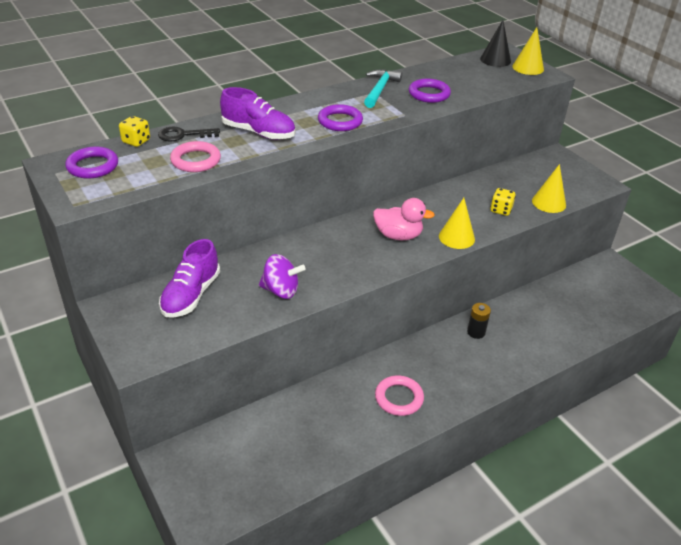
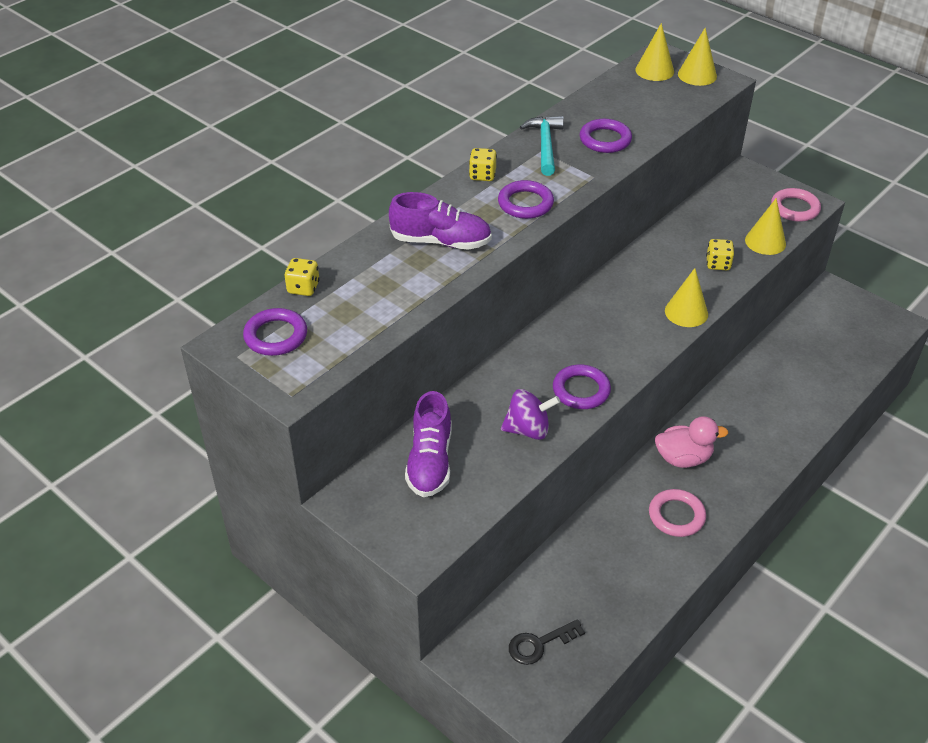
camera: 15 degrees left, 5 degrees up
black key [158,127,220,142] -> black key moved to [509,619,585,665]
pink ring [170,141,221,172] -> pink ring moved to [771,188,821,222]
pink duck [373,198,435,240] -> pink duck moved to [655,416,728,468]
black battery [467,303,491,339] -> none
black cone [480,20,511,67] -> yellow cone [636,23,674,81]
none -> yellow dice [469,148,497,181]
none -> purple ring [553,365,611,409]

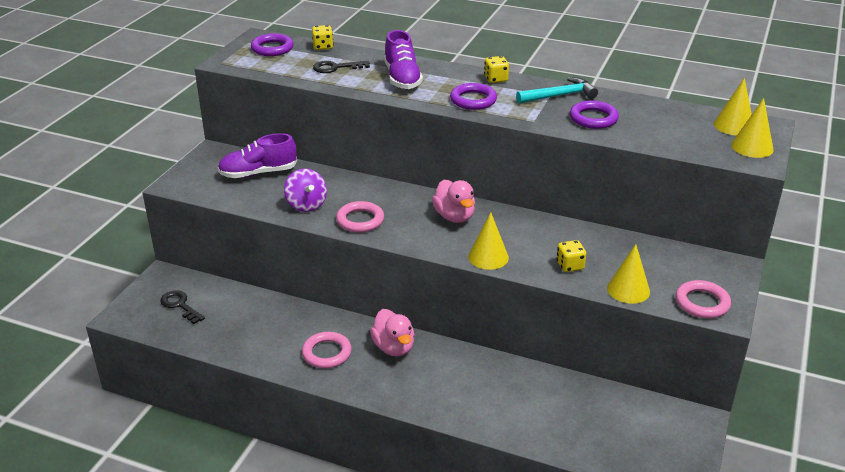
camera: 70 degrees right, 10 degrees down
purple ring [553,365,611,409] -> pink ring [336,201,384,232]
none -> black key [313,61,370,73]
none -> pink duck [432,180,475,223]

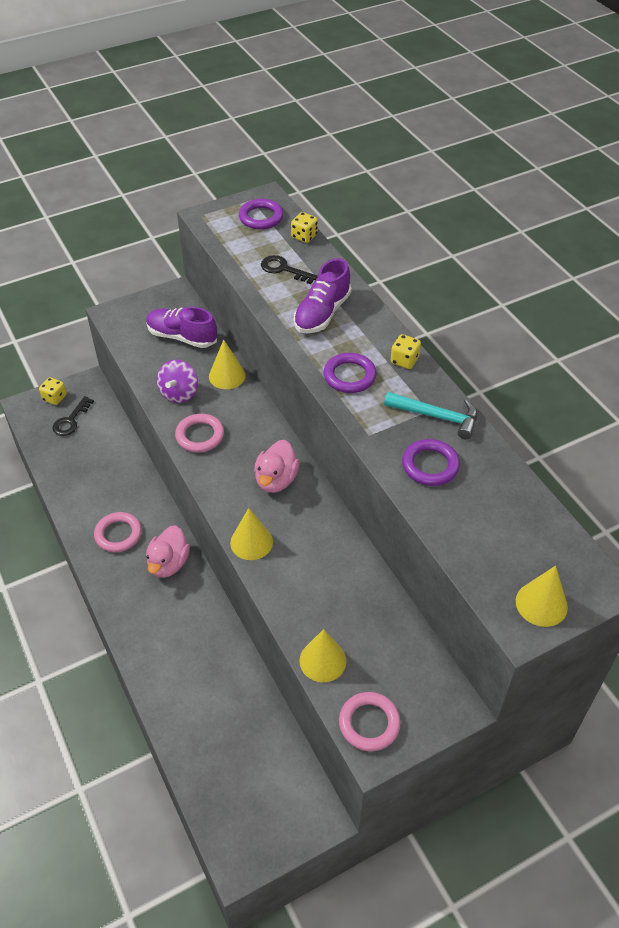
camera: 40 degrees right, 15 degrees up
black key [160,290,205,324] -> black key turned 150 degrees counterclockwise [52,396,94,436]
yellow dice [556,240,586,272] -> yellow dice moved to [39,377,66,405]
yellow cone [714,78,752,136] -> yellow cone moved to [209,340,246,389]

